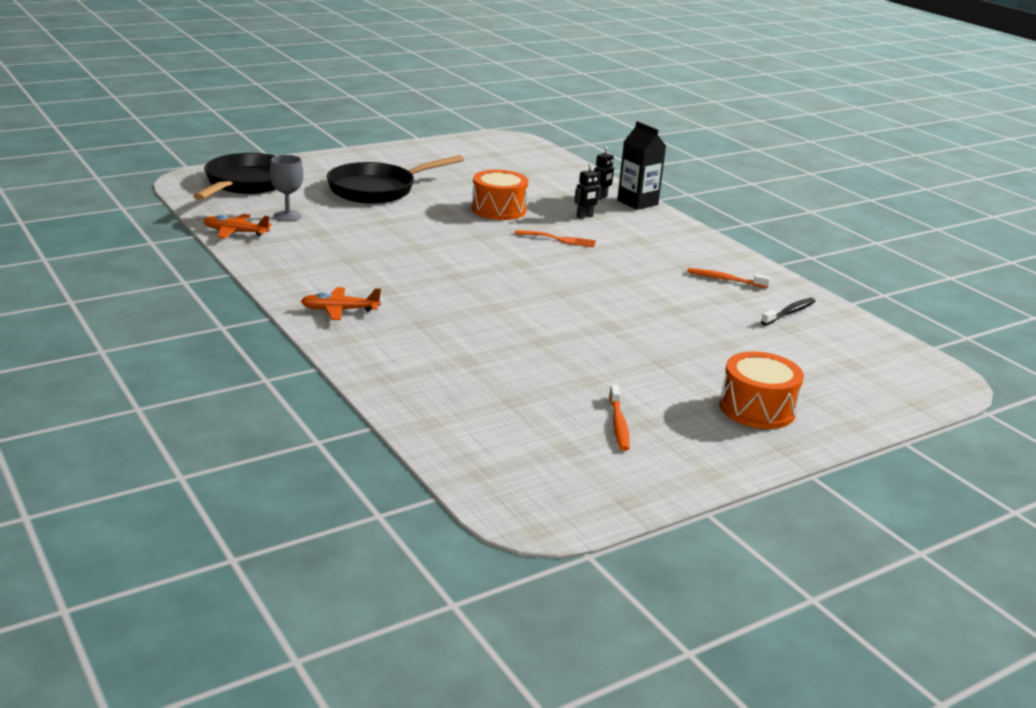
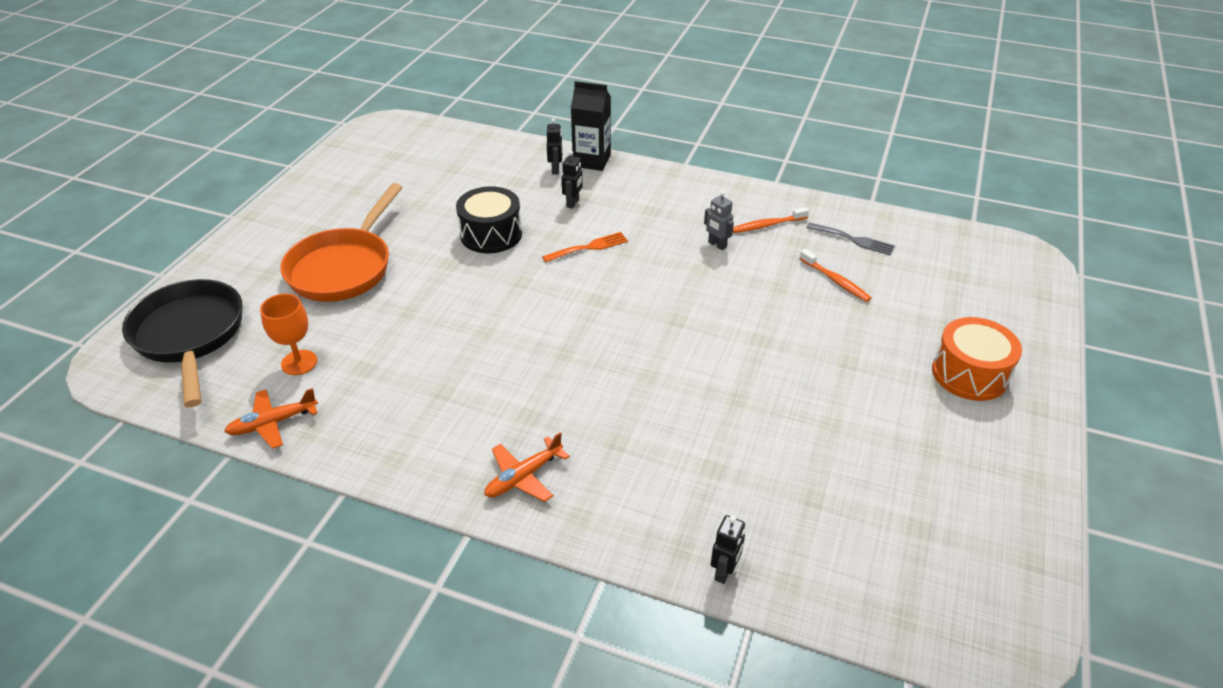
camera: 35 degrees left, 15 degrees up
grey goblet [270,155,303,222] -> orange goblet [260,294,317,375]
black pan [327,155,464,204] -> orange pan [280,183,403,302]
orange drum [472,170,529,220] -> black drum [456,186,522,253]
orange toothbrush [609,385,630,451] -> orange toothbrush moved to [799,249,871,302]
black toothbrush [761,298,816,325] -> grey fork [806,223,895,255]
none -> grey robot [704,191,734,250]
none -> black robot [711,515,745,584]

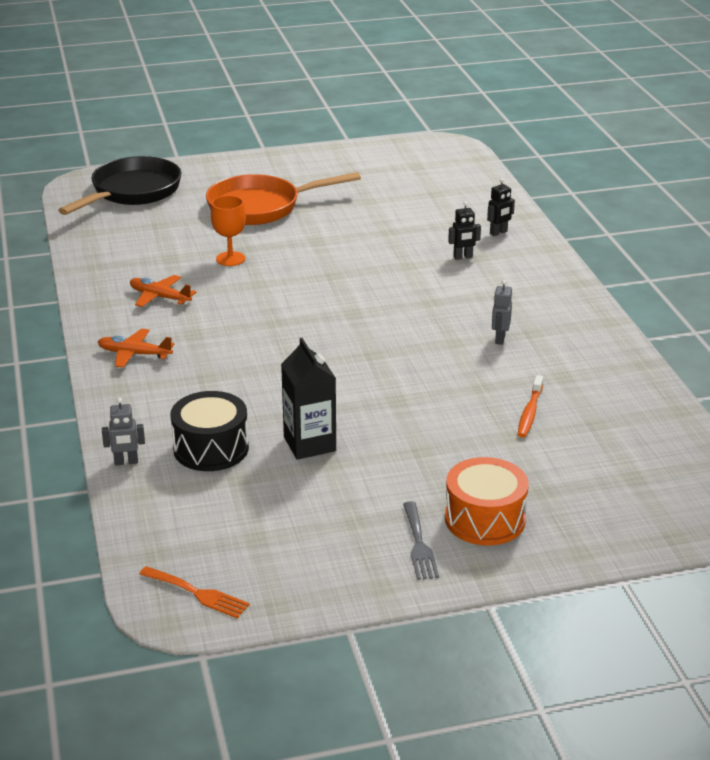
camera: 55 degrees right, 10 degrees down
orange plane [224,388,318,449] -> orange plane moved to [130,275,196,307]
orange goblet [260,294,317,375] -> orange goblet moved to [211,195,246,266]
black drum [456,186,522,253] -> black drum moved to [170,391,249,471]
orange fork [542,232,628,262] -> orange fork moved to [139,566,250,618]
black carton [571,81,611,171] -> black carton moved to [281,338,336,460]
black robot [711,515,745,584] -> grey robot [102,398,145,465]
orange toothbrush [733,207,809,233] -> none
grey fork [806,223,895,255] -> grey fork moved to [403,501,439,580]

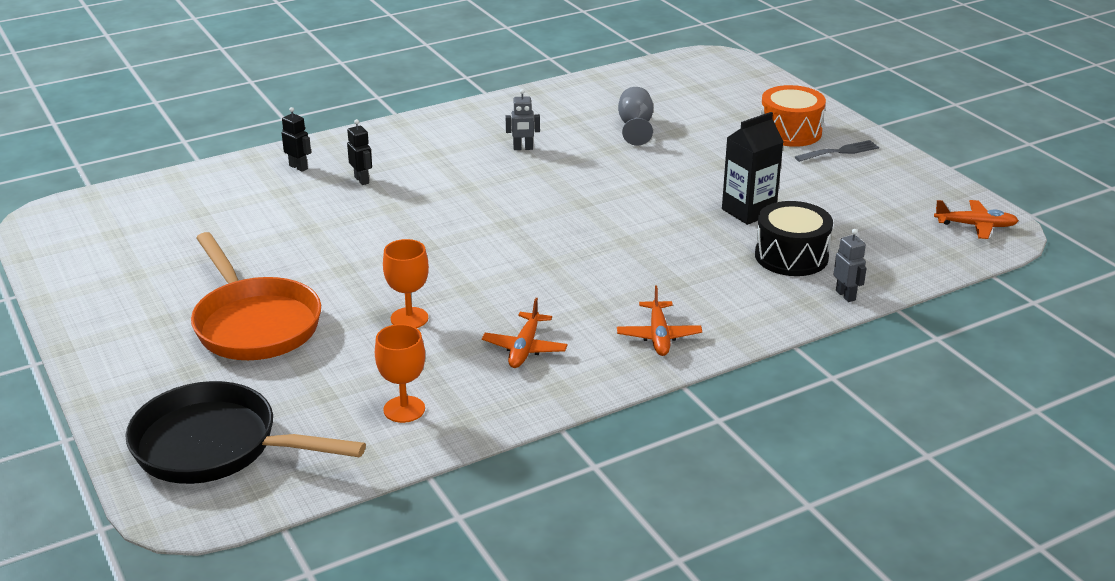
camera: 105 degrees left, 0 degrees up
orange fork [139,566,250,618] -> orange plane [934,200,1019,239]
orange toothbrush [518,375,544,438] -> grey goblet [618,87,653,146]
none -> orange goblet [375,324,425,423]

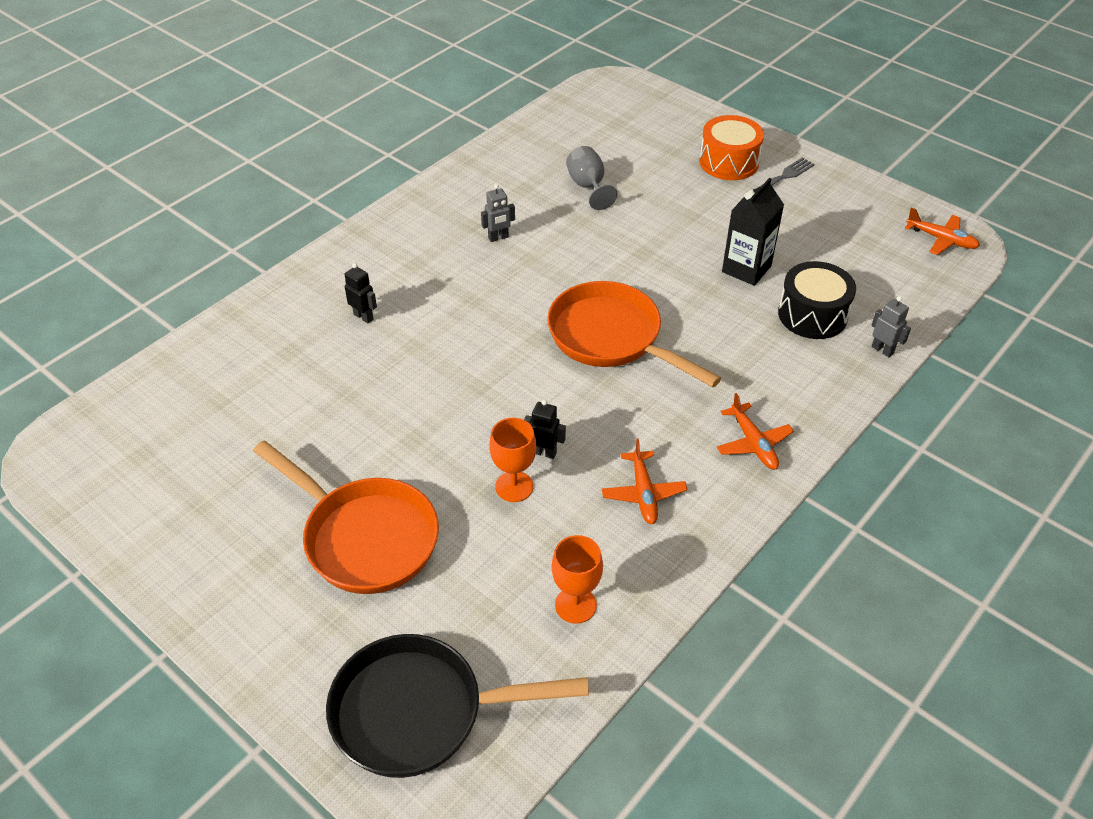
camera: 20 degrees left, 15 degrees up
black robot [282,107,311,172] -> black robot moved to [524,399,566,459]
orange plane [934,200,1019,239] -> orange plane turned 45 degrees clockwise [905,208,980,255]
none -> orange pan [547,281,721,387]

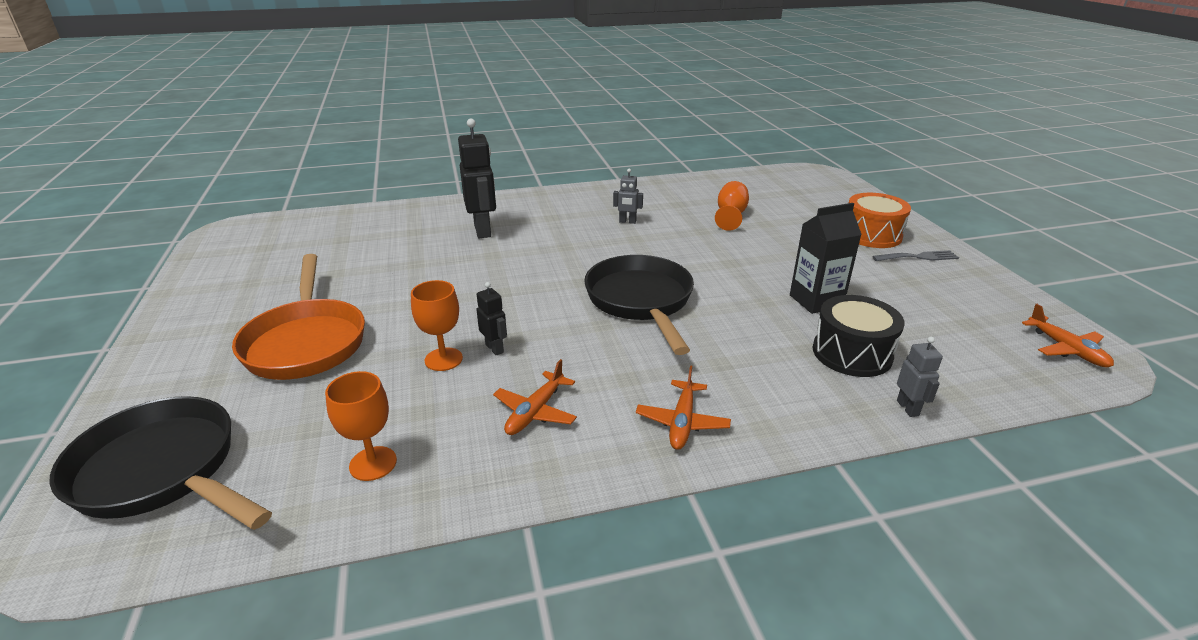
camera: 35 degrees right, 15 degrees down
black robot [345,263,377,323] -> black robot [458,118,496,238], size x1.97
orange pan [547,281,721,387] -> black pan [584,255,694,355]
grey goblet [566,146,618,210] -> orange goblet [715,181,749,231]

